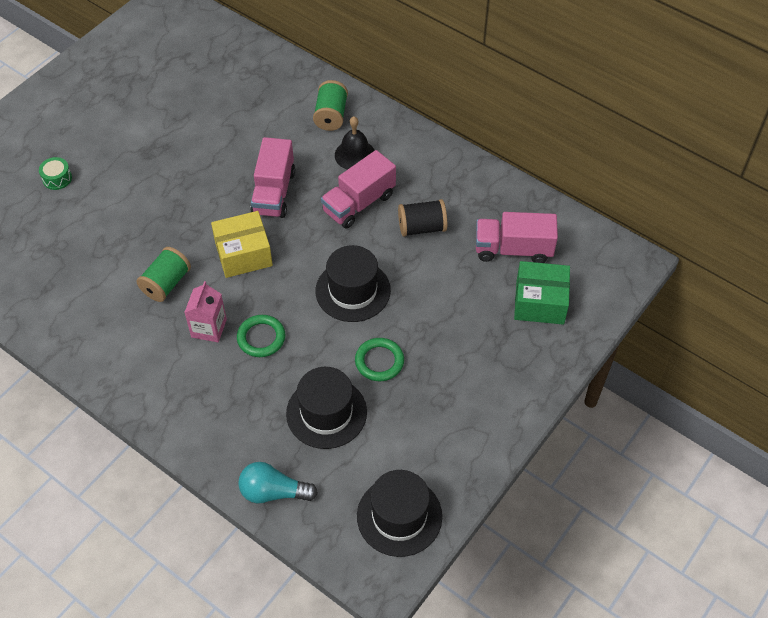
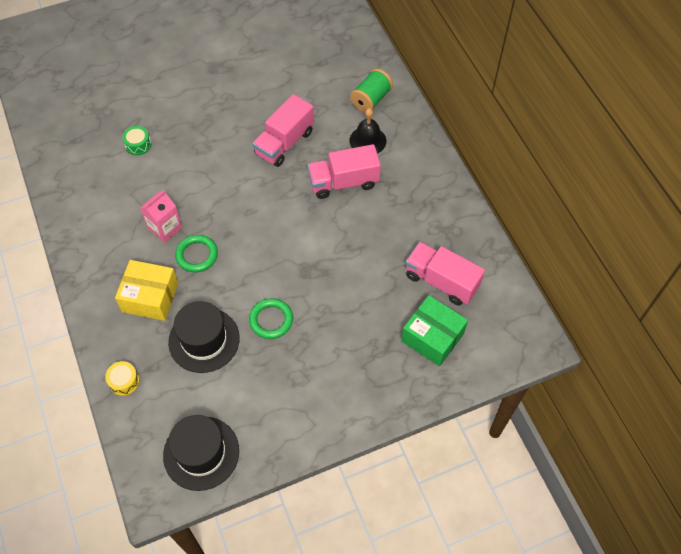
camera: 30 degrees right, 5 degrees up
green drum [39,157,72,190] -> green drum moved to [122,126,151,155]
green spool [137,247,191,302] -> none
yellow box [211,211,273,278] -> yellow box moved to [115,260,178,321]
turquoise light bulb [238,462,318,503] -> yellow drum [105,361,140,396]
black hat [315,245,391,322] -> none
black spool [398,199,447,237] -> none

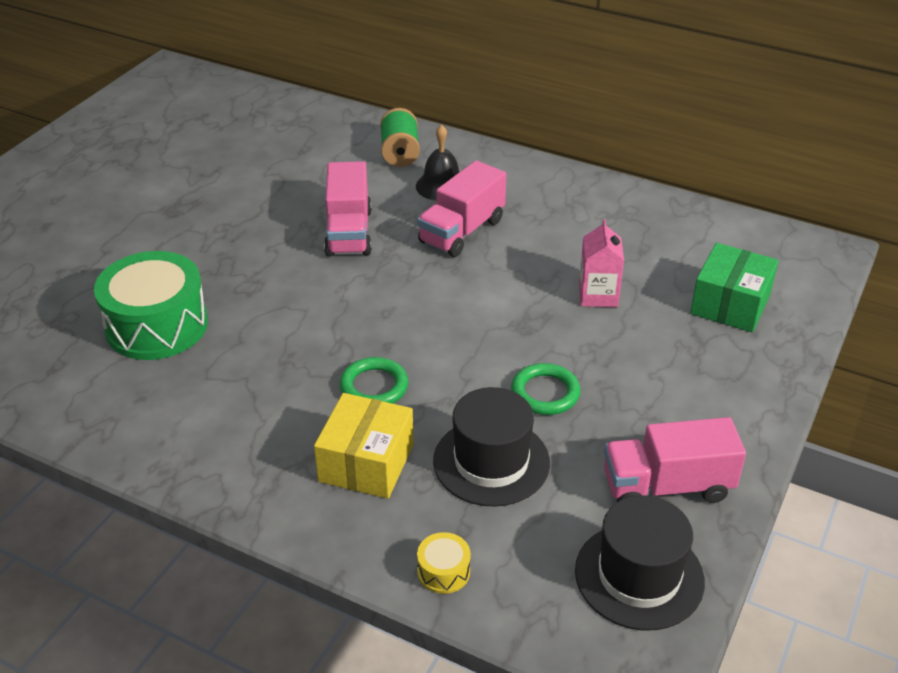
camera: 40 degrees left, 20 degrees down
yellow box [115,260,178,321] -> yellow box turned 45 degrees counterclockwise [314,393,414,499]
green drum [122,126,151,155] -> green drum [94,251,208,360], size x2.38
pink carton [140,190,182,243] -> pink carton moved to [579,219,624,307]
green box [401,295,468,366] -> green box turned 60 degrees counterclockwise [690,243,779,332]
pink truck [405,242,485,306] -> pink truck moved to [604,417,746,503]

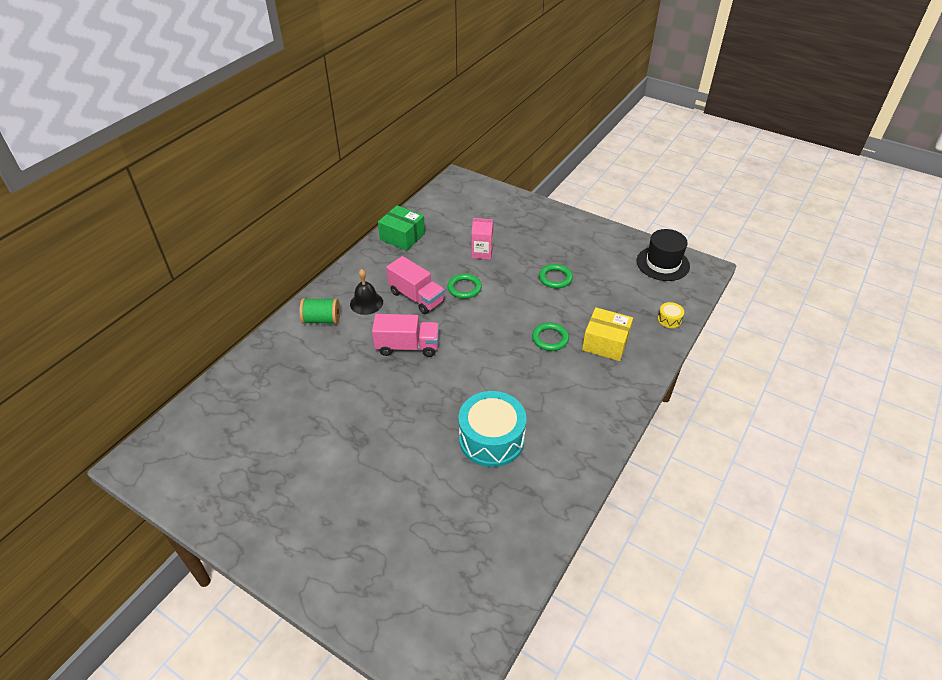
camera: 85 degrees left, 5 degrees up
green drum [94,251,208,360] -> turquoise drum [459,391,527,467]
black hat [433,387,550,506] -> none
pink truck [604,417,746,503] -> none
green box [690,243,779,332] -> green box moved to [378,205,425,251]
none -> green ring [447,274,482,299]

